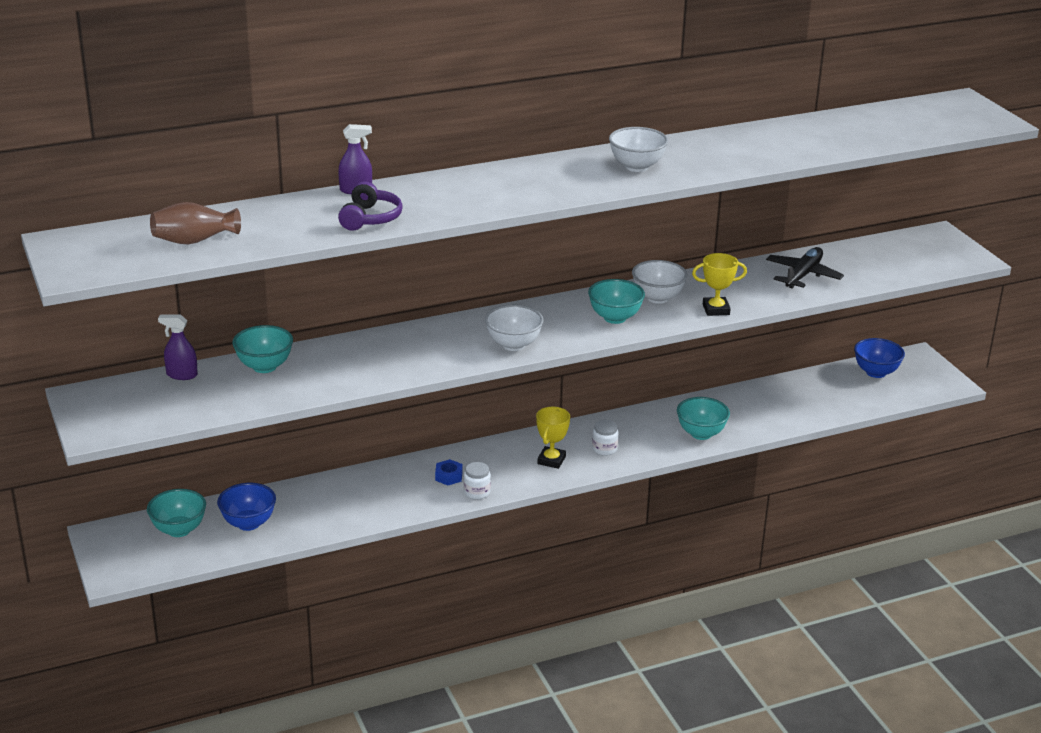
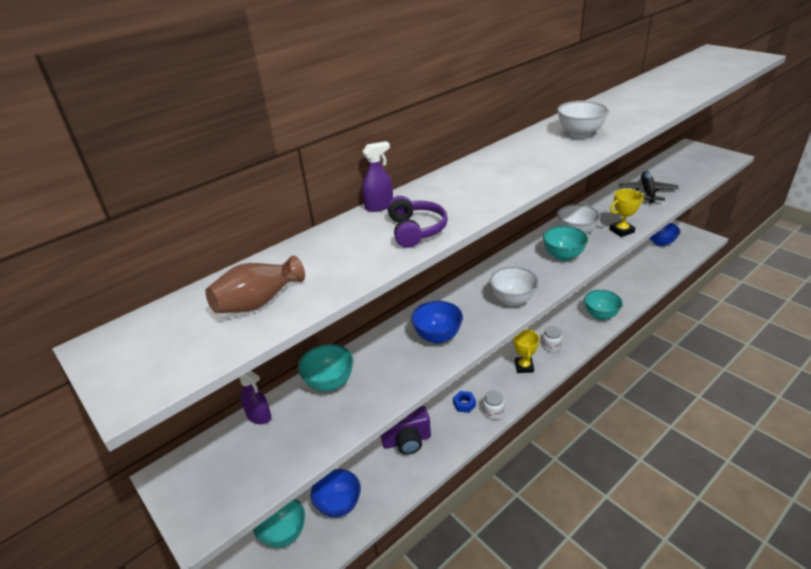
camera: 15 degrees left, 5 degrees up
purple spray bottle [158,314,198,380] -> purple spray bottle turned 135 degrees counterclockwise [239,371,271,424]
none -> purple camera [381,406,431,455]
none -> blue bowl [411,301,463,344]

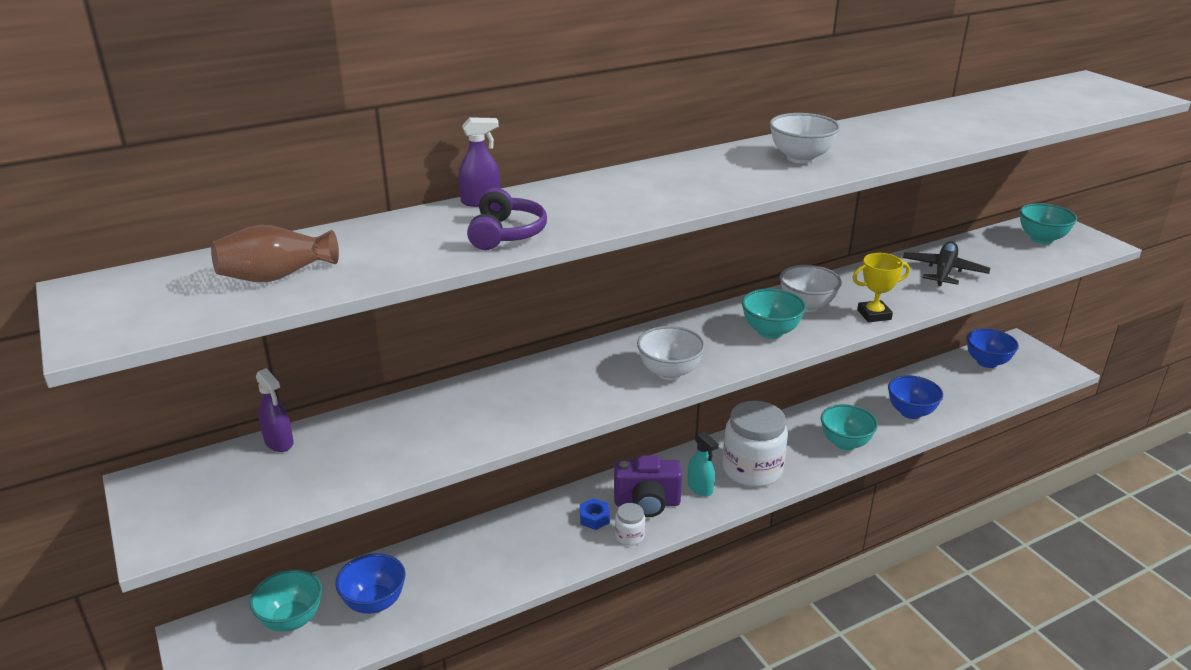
camera: 10 degrees right, 5 degrees down
turquoise bowl [298,344,353,391] -> turquoise bowl moved to [1020,203,1077,244]
purple camera [381,406,431,455] -> purple camera moved to [614,456,682,517]
blue bowl [411,301,463,344] -> blue bowl moved to [888,375,943,419]
yellow trophy [513,329,540,373] -> turquoise spray bottle [688,432,719,496]
white jar [542,326,562,352] -> white jar [722,401,788,487], size x2.21

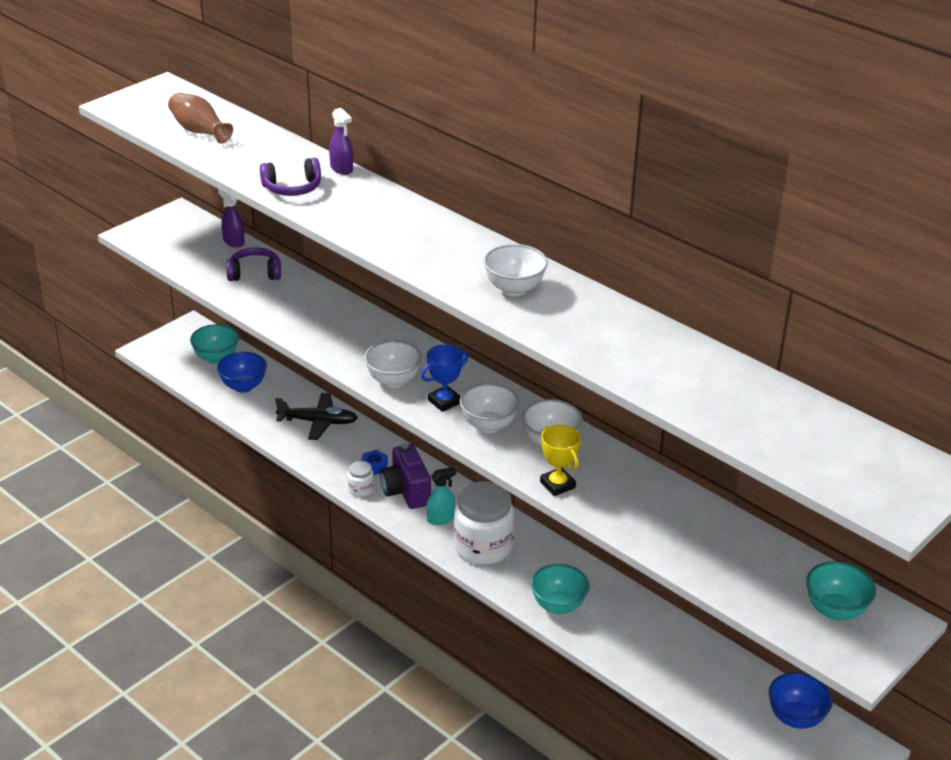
camera: 70 degrees right, 5 degrees up
purple spray bottle [256,368,294,452] -> purple spray bottle turned 105 degrees clockwise [218,189,245,248]
turquoise spray bottle [688,432,719,496] -> turquoise spray bottle turned 150 degrees counterclockwise [426,467,457,525]
turquoise bowl [742,288,806,339] -> white bowl [460,383,520,433]
blue bowl [888,375,943,419] -> none
black plane [903,241,990,286] -> black plane moved to [275,393,358,440]
none -> purple headphones [226,247,281,281]
none -> blue trophy [421,344,469,412]

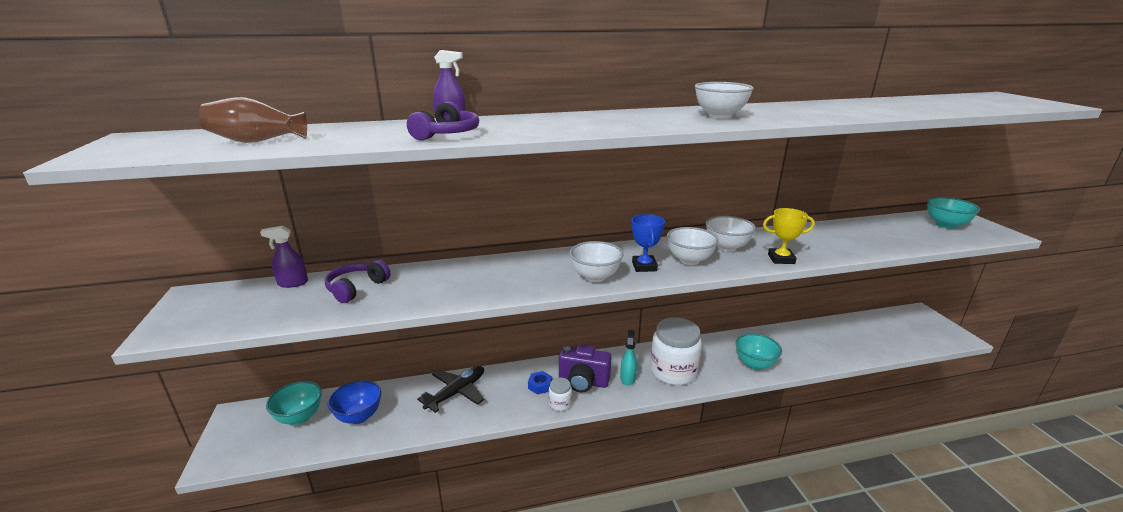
camera: 55 degrees left, 10 degrees down
blue bowl [769,673,833,729] -> none

